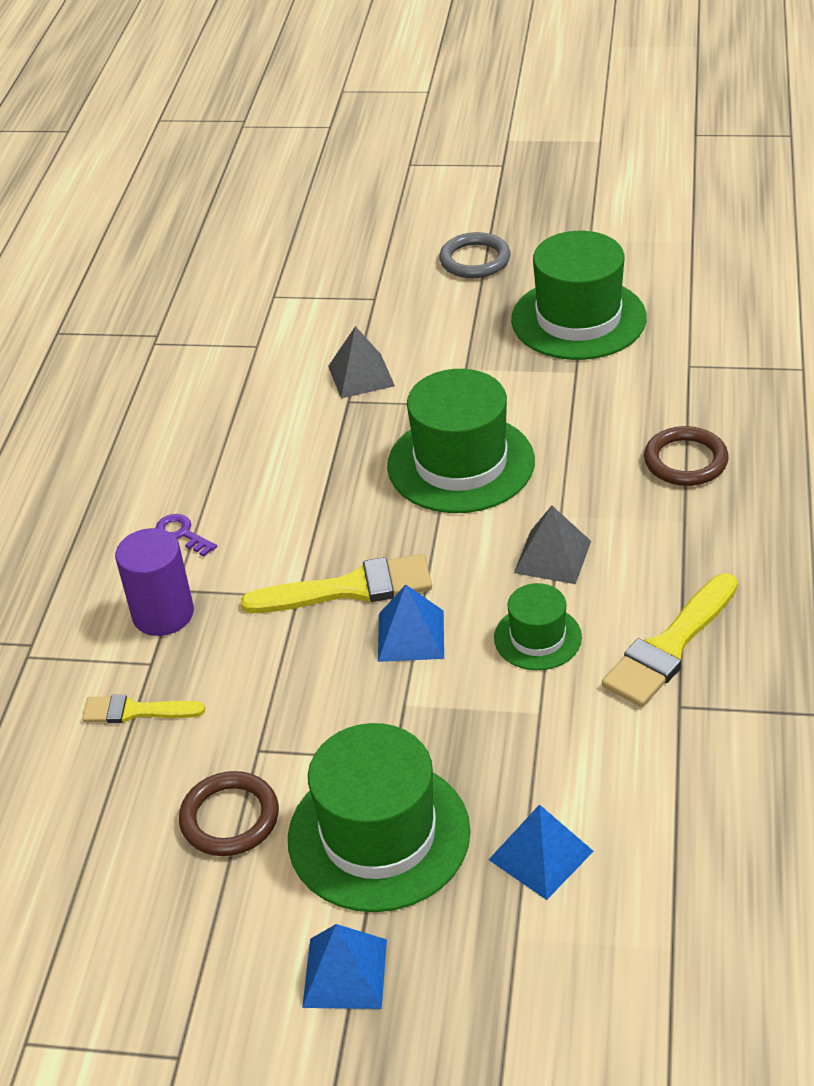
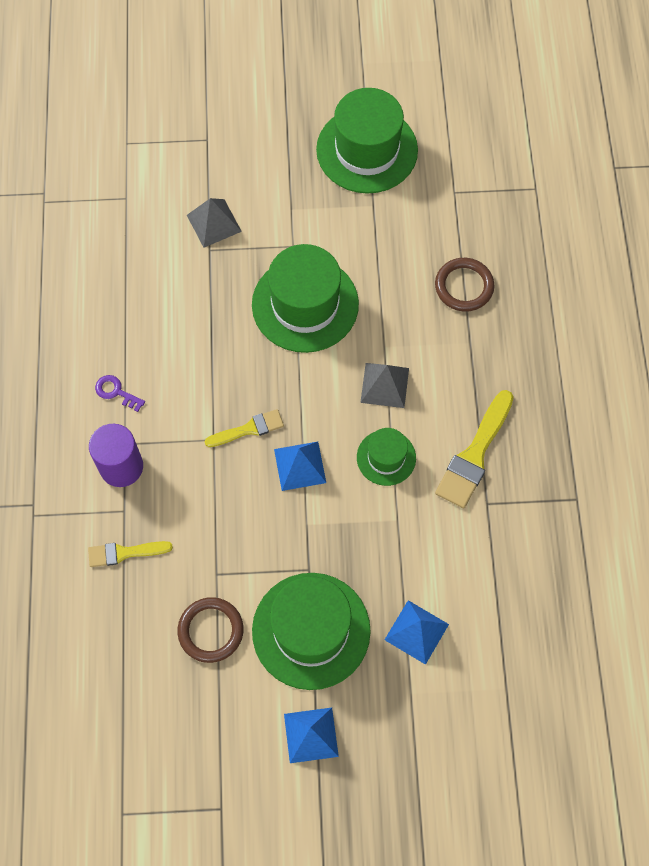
camera: 15 degrees left, 25 degrees up
yellow brush [241,554,432,613] -> yellow brush [205,409,284,447], size x0.60
grey ring [439,232,511,278] -> none

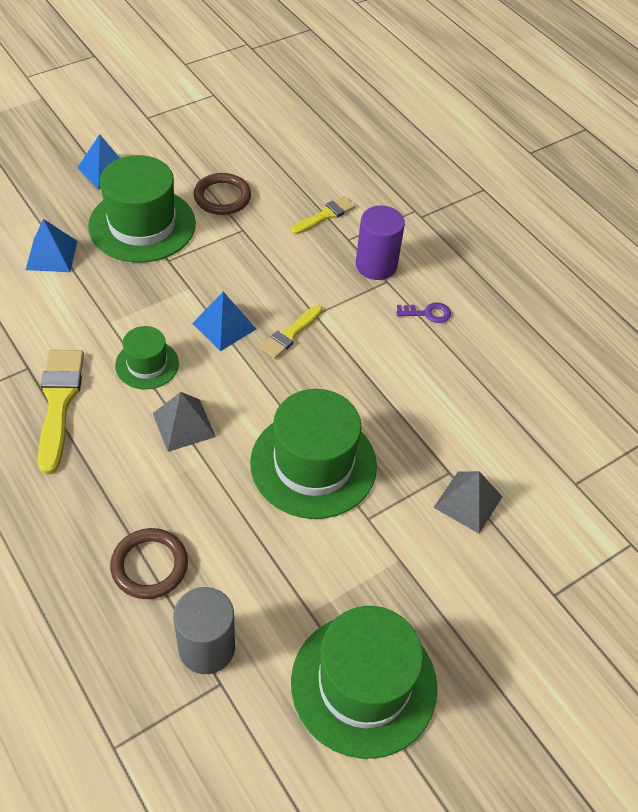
camera: 145 degrees right, 15 degrees down
none -> grey cylinder [173,587,235,674]

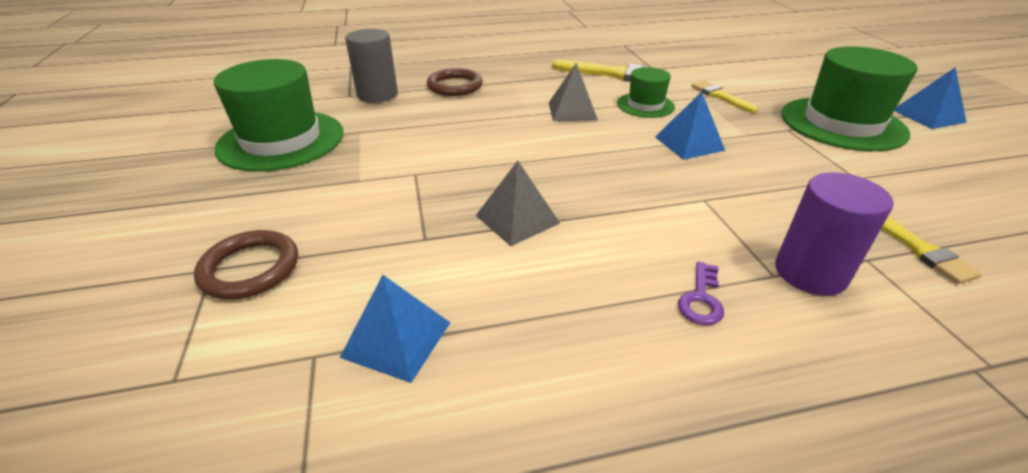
camera: 115 degrees right, 15 degrees down
blue pyramid [26,219,78,272] -> blue pyramid moved to [340,275,451,383]
brown ring [194,173,251,215] -> brown ring moved to [194,230,298,299]
green hat [250,389,377,519] -> none
yellow brush [260,305,322,359] -> yellow brush moved to [691,81,758,113]
grey pyramid [433,471,503,534] -> grey pyramid moved to [476,161,560,246]

